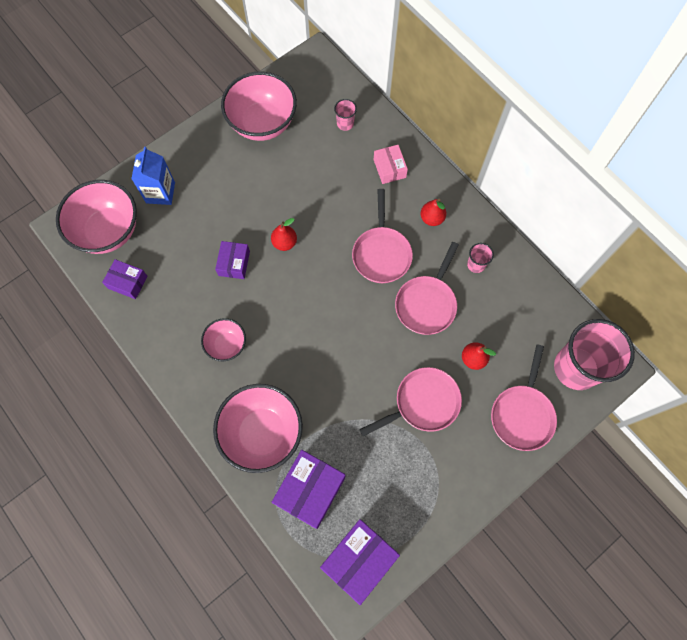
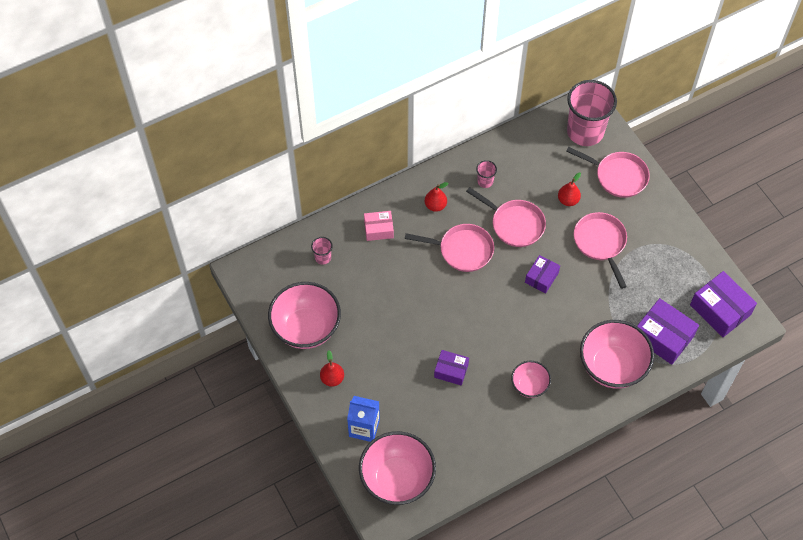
camera: 80 degrees left, 10 degrees down
purple box [102,259,148,299] -> purple box moved to [525,255,560,294]
red pear [271,218,297,251] -> red pear moved to [320,350,344,387]

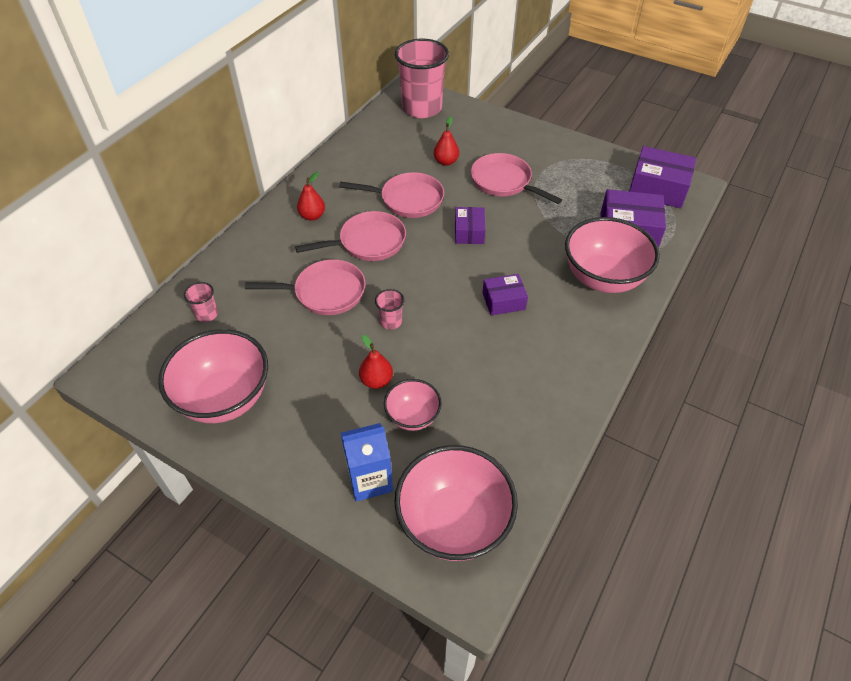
camera: 30 degrees left, 10 degrees down
red pear [320,350,344,387] -> red pear moved to [359,334,393,389]
pink box [364,211,394,241] -> none
purple box [434,350,469,386] -> purple box moved to [483,274,528,316]
pink cup [476,160,497,188] -> pink cup moved to [375,289,404,330]
pink bowl [511,361,551,398] -> pink bowl moved to [384,379,442,431]
pink pan [566,147,650,198] -> pink pan moved to [245,259,366,315]

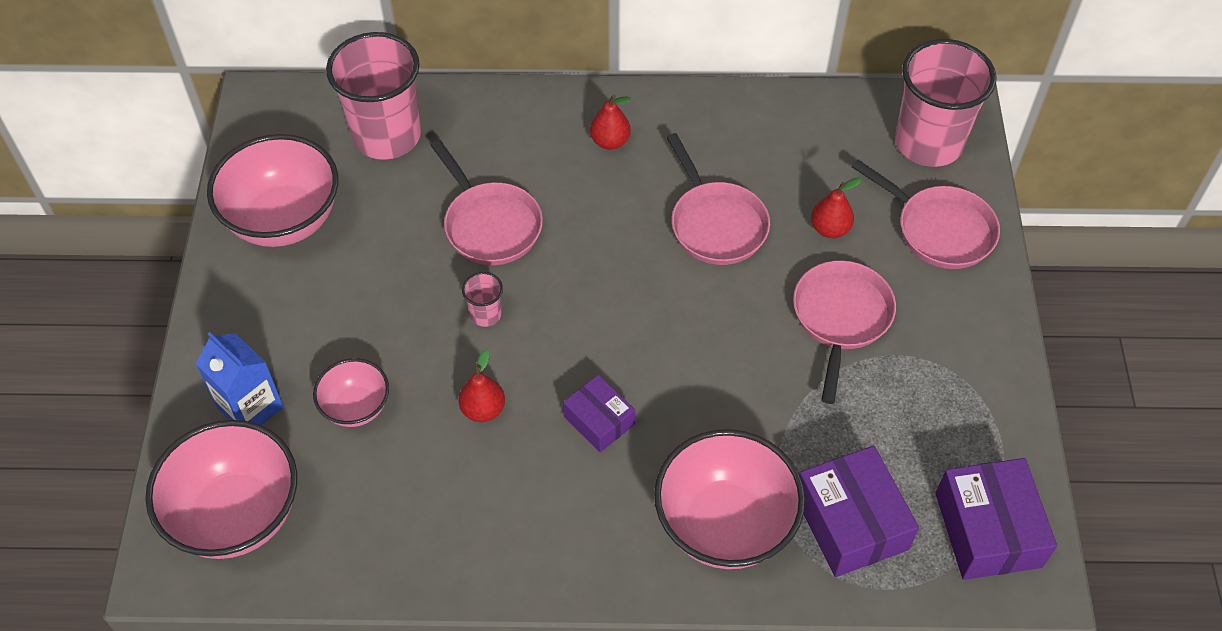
camera: 60 degrees right, 5 degrees up
pink cup [184,282,218,322] -> pink cup [326,32,421,160], size x2.38
pink pan [295,211,406,261] -> pink pan moved to [851,159,1000,269]
red pear [359,334,393,389] -> red pear moved to [459,349,505,422]
purple box [455,207,485,244] -> none

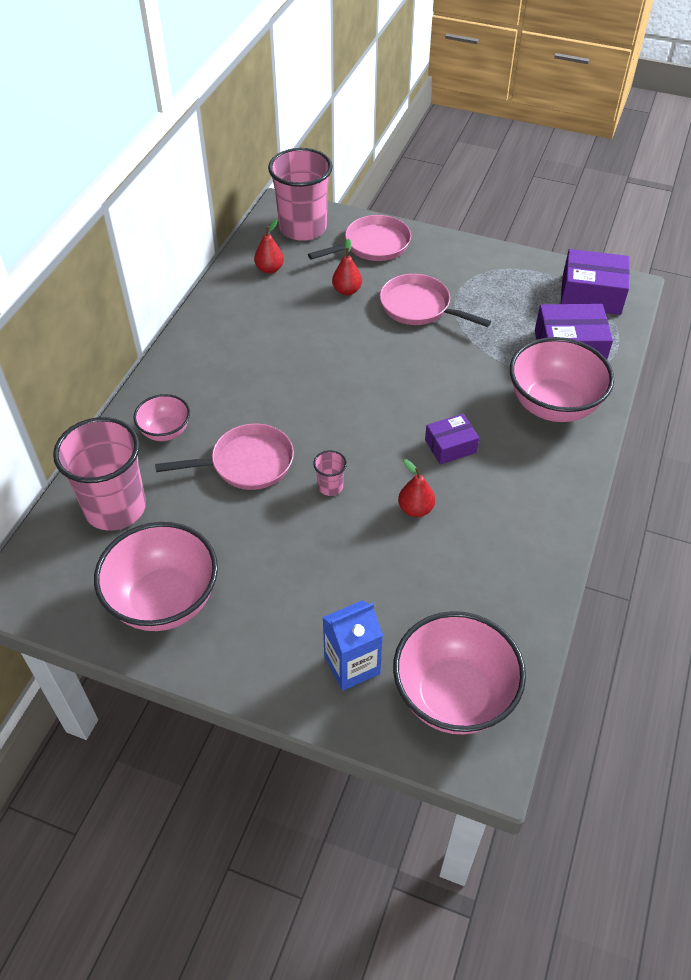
camera: 70 degrees left, 5 degrees down
pink bowl [313,358,389,427] -> pink bowl moved to [134,394,190,441]
red pear [590,94,631,150] -> red pear moved to [254,219,284,274]
pink pan [666,133,770,265] -> none

